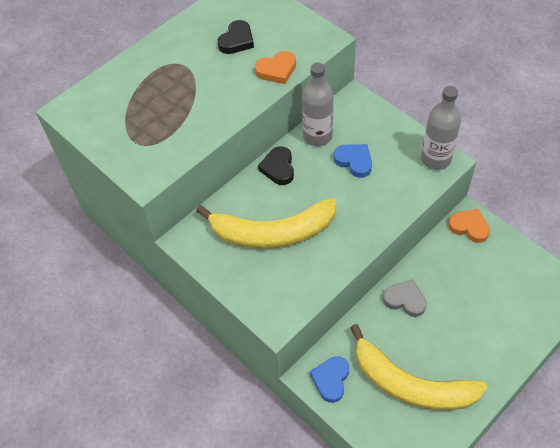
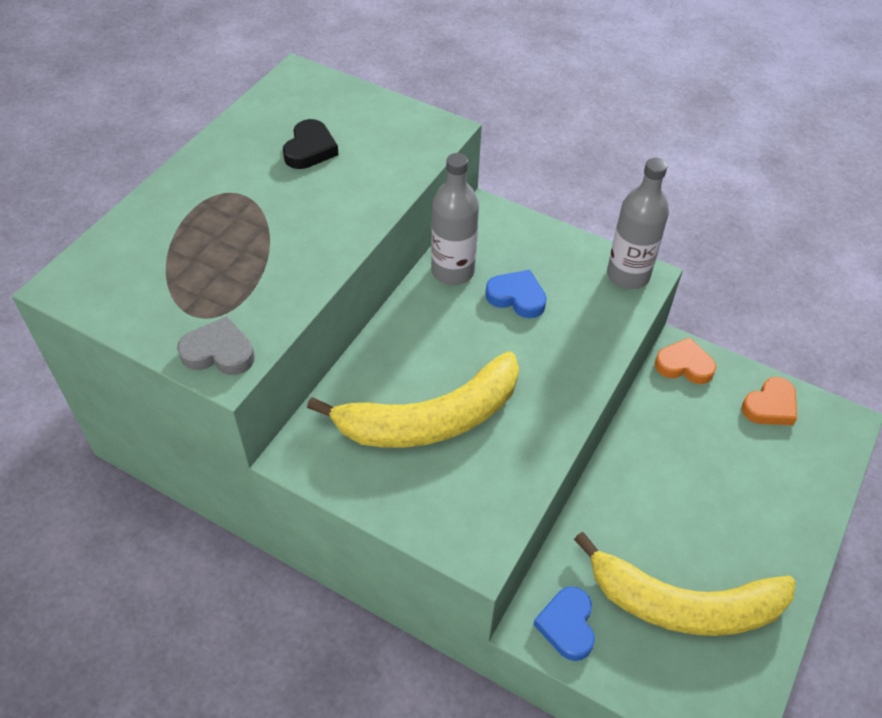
camera: 20 degrees left, 5 degrees down
orange heart [255,51,296,84] -> orange heart moved to [742,377,797,425]
black heart [258,146,294,185] -> none
grey heart [383,279,427,317] -> grey heart moved to [177,316,255,375]

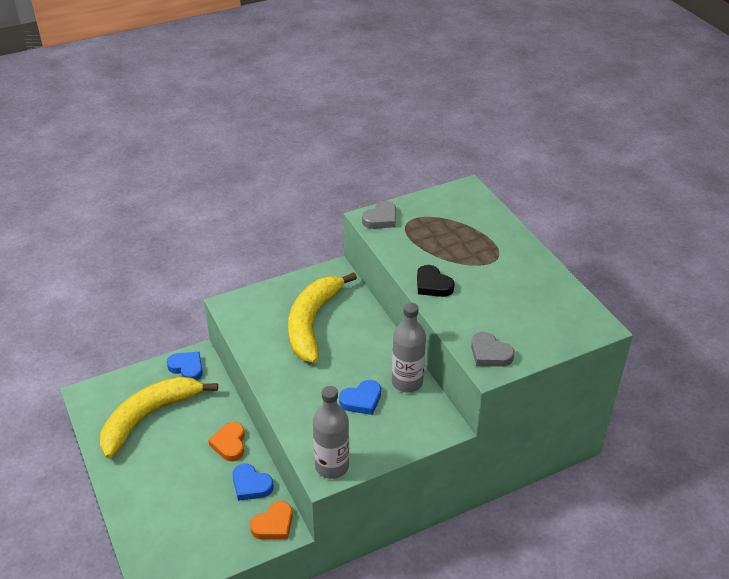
camera: 125 degrees right, 10 degrees down
black heart [283,119,339,169] -> black heart moved to [417,265,455,297]
orange heart [742,377,797,425] -> orange heart moved to [208,422,245,461]
none -> blue heart [232,464,274,501]
none -> grey heart [471,332,514,367]

